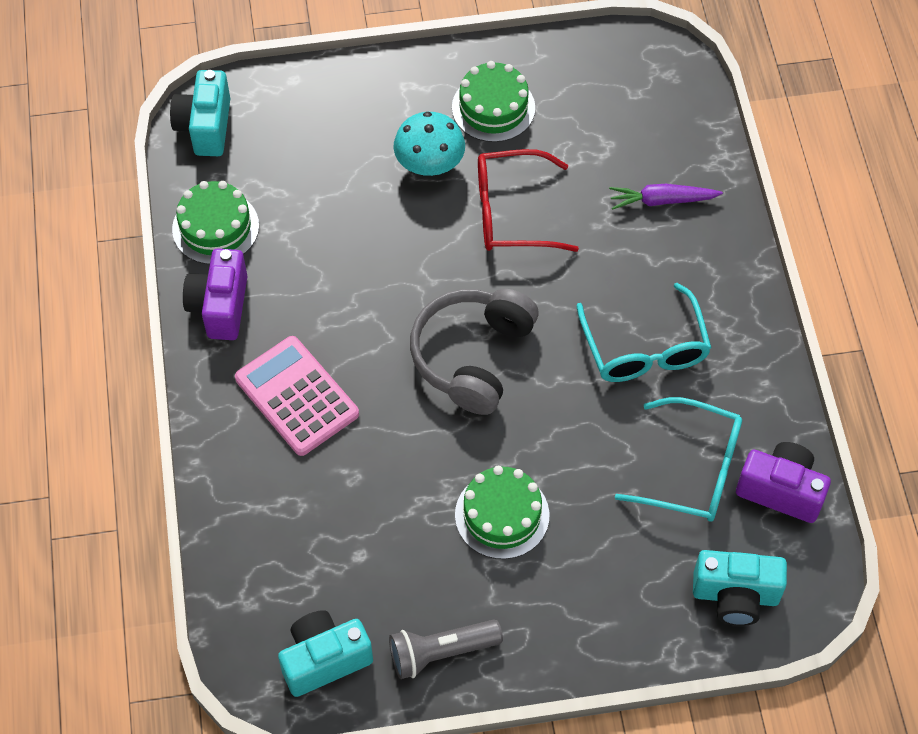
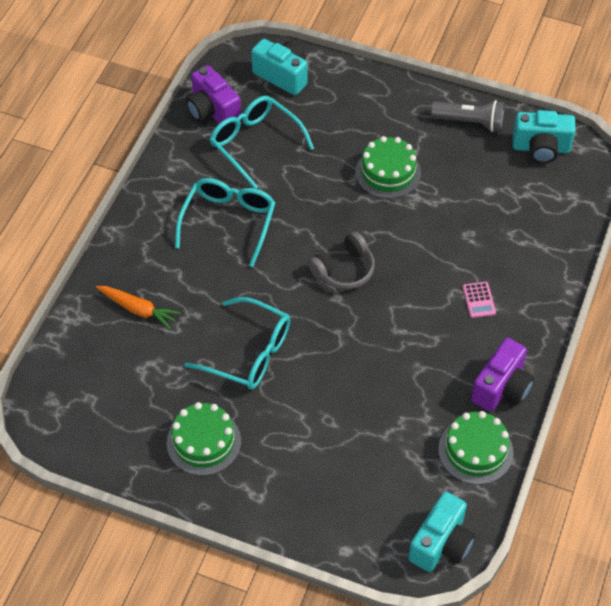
camera: 150 degrees left, 5 degrees down
pink calculator [235,336,359,456] -> pink calculator [462,282,496,318], size x0.45
turquoise mushroom [393,112,465,176] -> none
grey headphones [410,289,538,415] -> grey headphones [308,232,375,289], size x0.64
red glasses [478,149,579,252] -> turquoise glasses [184,297,290,390]
purple carrot [609,184,723,210] -> orange carrot [96,286,180,329]

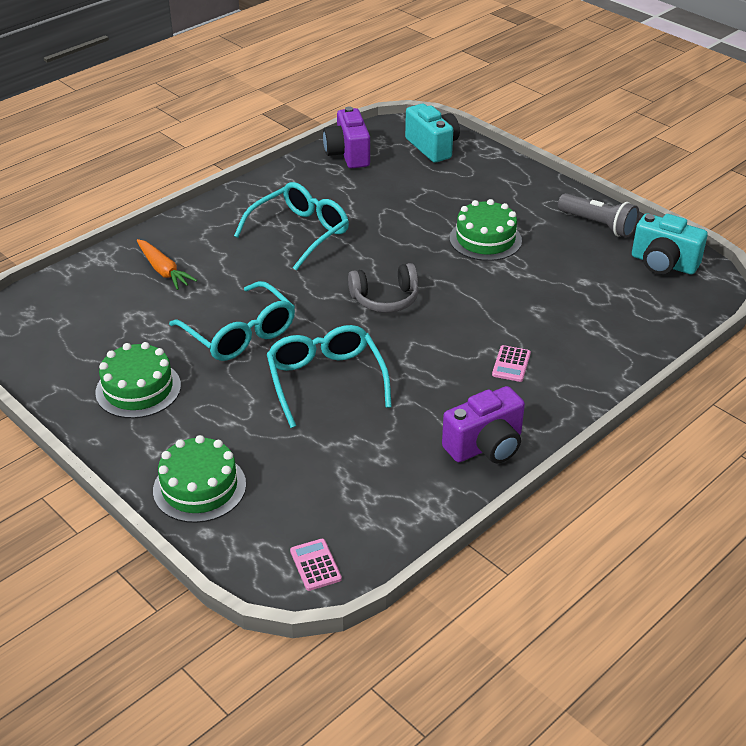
camera: 25 degrees right, 15 degrees down
turquoise glasses [210,96,314,189] -> turquoise glasses moved to [267,325,392,428]
turquoise camera [408,492,475,572] -> pink calculator [290,539,342,591]
green cake [438,411,513,485] -> green cake moved to [153,435,246,523]

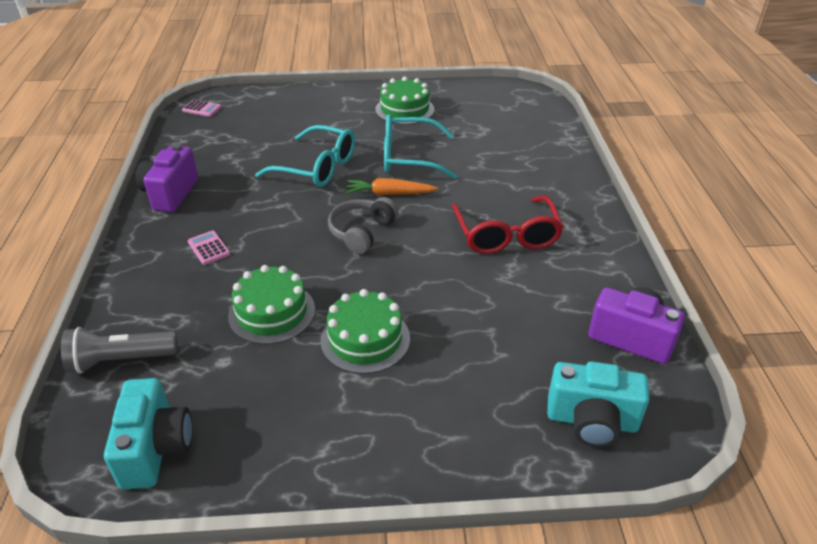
camera: 130 degrees right, 0 degrees up
orange carrot [137,239,197,290] -> orange carrot moved to [345,178,438,195]
green cake [153,435,246,523] -> green cake moved to [228,265,315,344]
turquoise glasses [234,182,349,271] -> red glasses [452,196,564,254]
grey flashlight [558,193,639,238] -> grey flashlight moved to [61,327,177,374]
turquoise camera [632,213,708,274] -> turquoise camera turned 105 degrees clockwise [104,378,193,489]

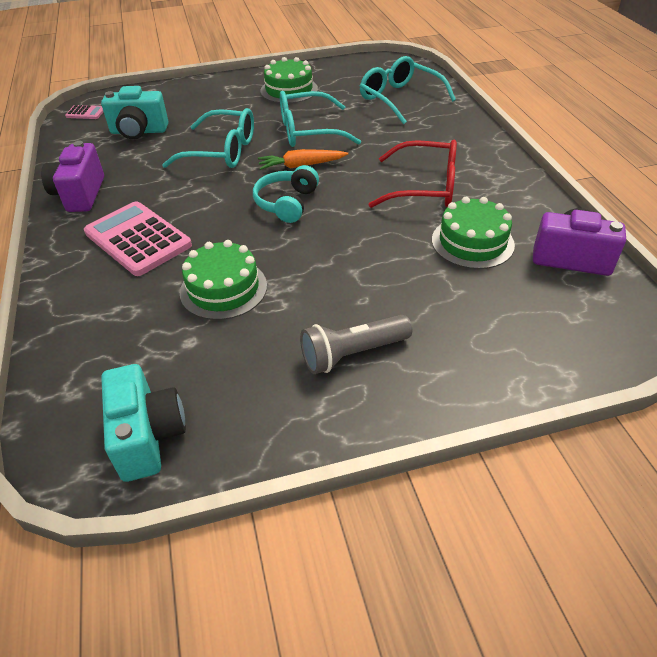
camera: 10 degrees left, 5 degrees up
grey flashlight [61,327,177,374] -> grey flashlight moved to [300,315,412,374]
pink calculator [188,230,230,265] -> pink calculator [84,201,192,276], size x2.22
green cake [321,289,410,374] -> green cake moved to [432,197,515,269]
grey headphones [328,197,399,254] -> turquoise headphones [253,165,319,223]
red glasses [452,196,564,254] -> red glasses turned 60 degrees counterclockwise [368,140,457,208]
turquoise camera [547,361,650,447] -> turquoise camera moved to [101,86,169,139]
none -> turquoise glasses [360,56,456,125]

